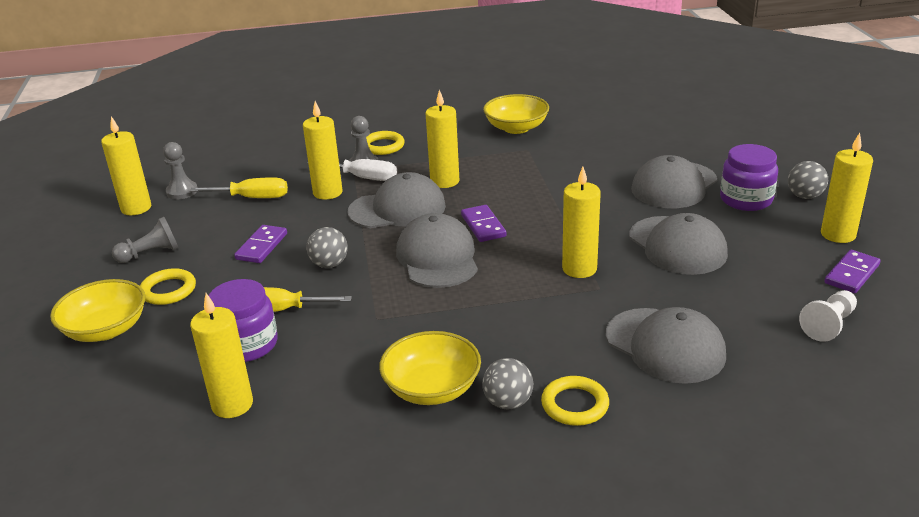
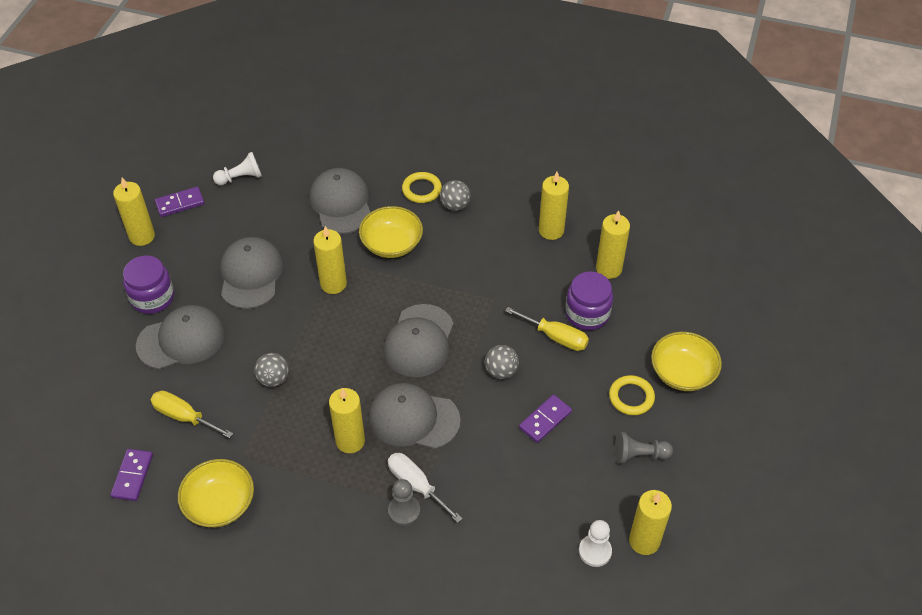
camera: 155 degrees left, 20 degrees up
grey pawn [163,142,198,199] -> white pawn [579,520,612,567]
yellow screwdriver [190,177,288,198] -> yellow screwdriver moved to [151,391,233,438]
yellow candle [303,101,343,200] -> yellow candle moved to [539,172,569,240]
yellow ring [366,131,405,155] -> none
yellow bowl [379,331,481,405] -> yellow bowl moved to [359,206,423,258]
purple domino [461,205,506,242] -> purple domino moved to [111,449,153,501]
grey ball [788,161,828,199] -> grey ball moved to [254,353,289,387]

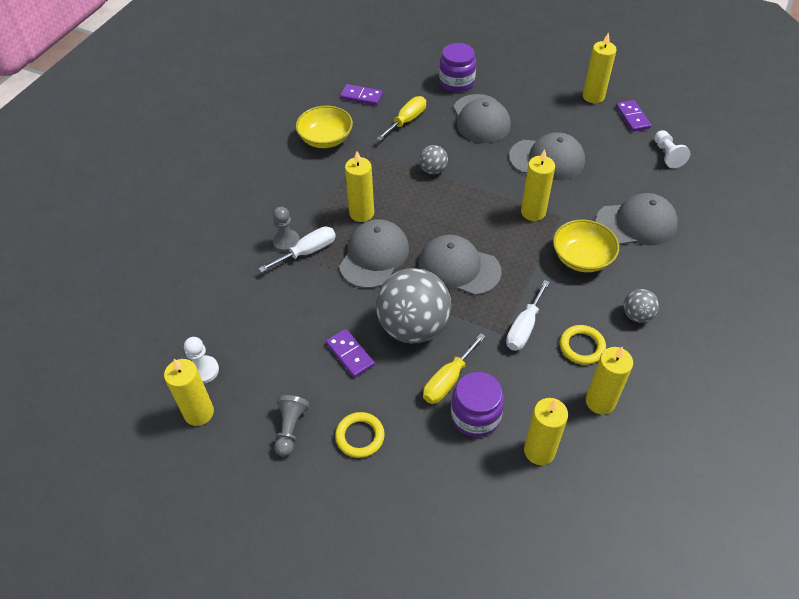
camera: 100 degrees right, 0 degrees up
purple jar [123,255,174,314] -> purple jar moved to [439,43,476,92]
yellow ring [402,172,442,203] -> yellow ring moved to [560,325,606,365]
grey ball [485,345,519,379] -> grey ball [376,268,451,344], size x2.17
yellow bowl [651,332,722,391] -> none
none -> white screwdriver [506,280,550,351]

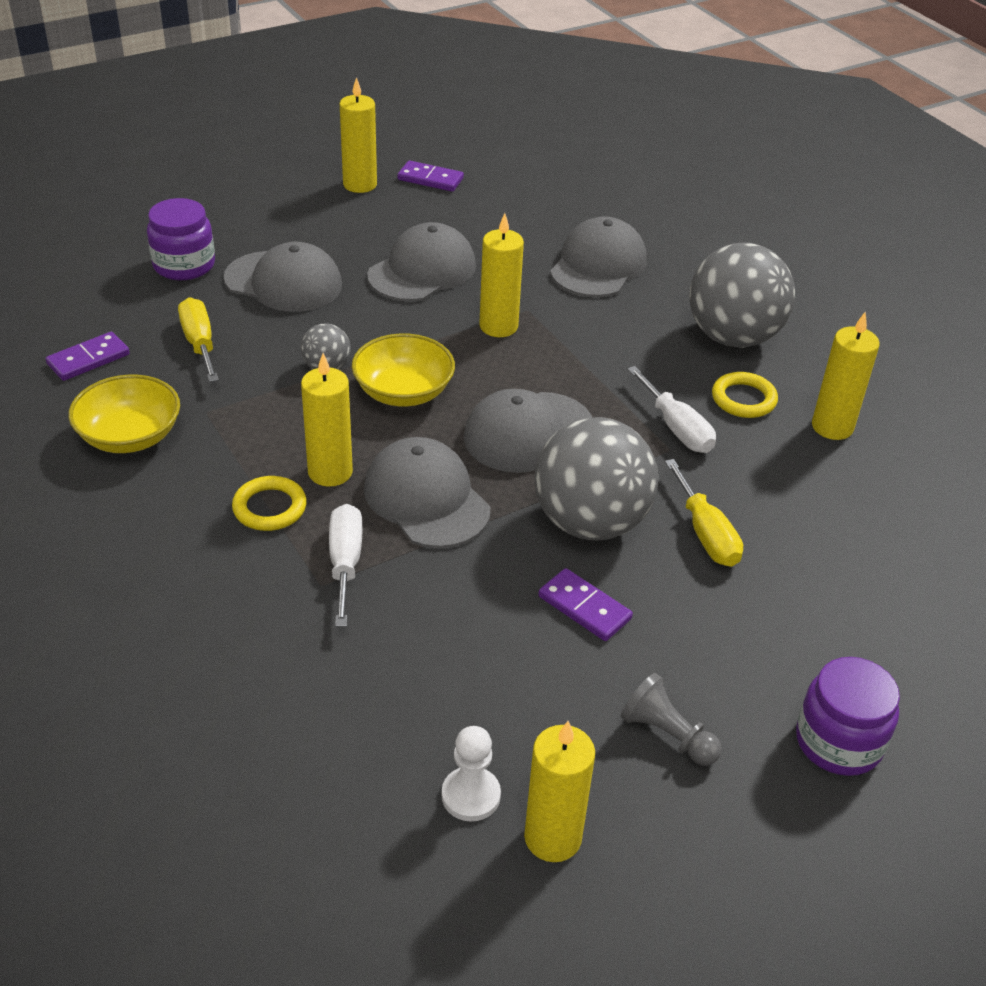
camera: 60 degrees left, 10 degrees down
grey pawn [273,207,300,252] -> none
purple domino [326,329,375,378] -> purple domino turned 45 degrees clockwise [538,568,633,641]
yellow ring [335,412,385,458] -> yellow ring moved to [232,476,307,531]
purple jar [451,372,504,437] -> purple jar moved to [796,657,900,776]
yellow candle [524,398,568,465] -> none
yellow bowl [553,220,619,272] -> yellow bowl moved to [352,333,455,406]
grey ball [624,289,659,323] -> grey ball [689,243,795,348], size x2.17
white pawn [654,130,690,168] -> none

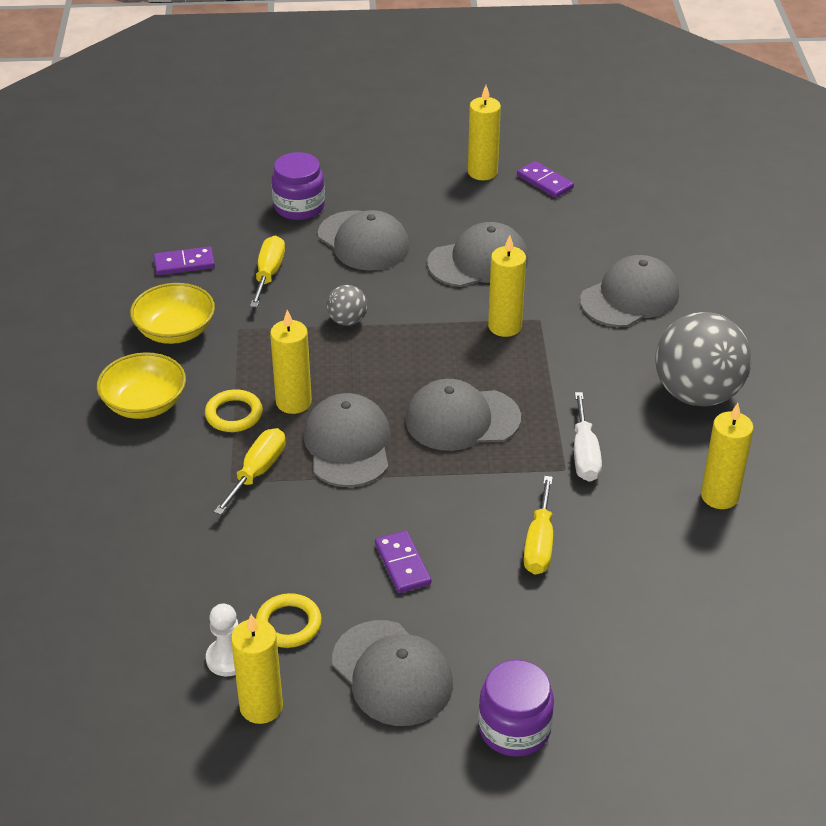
camera: 30 degrees right, 0 degrees up
white screwdriver [329,504,363,627] -> yellow screwdriver [214,428,286,515]
yellow bowl [352,333,455,406] -> yellow bowl moved to [97,352,186,419]
grey ball [534,417,658,541] -> none
grey pawn [621,673,722,766] -> grey cap [332,620,453,726]
yellow ring [712,372,778,418] -> yellow ring moved to [256,593,322,648]

